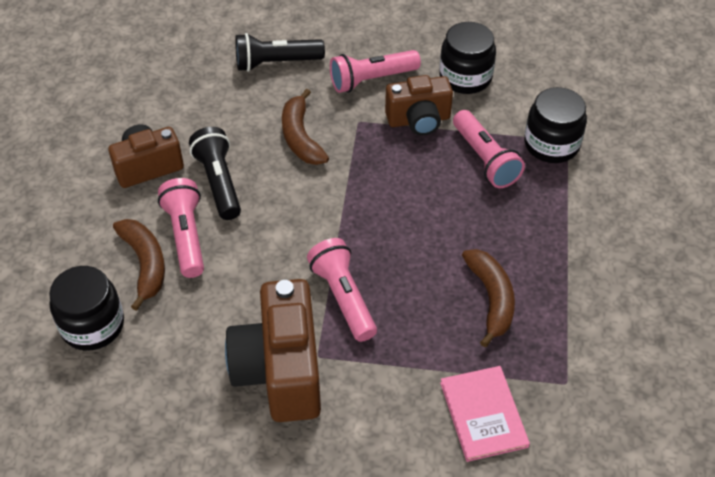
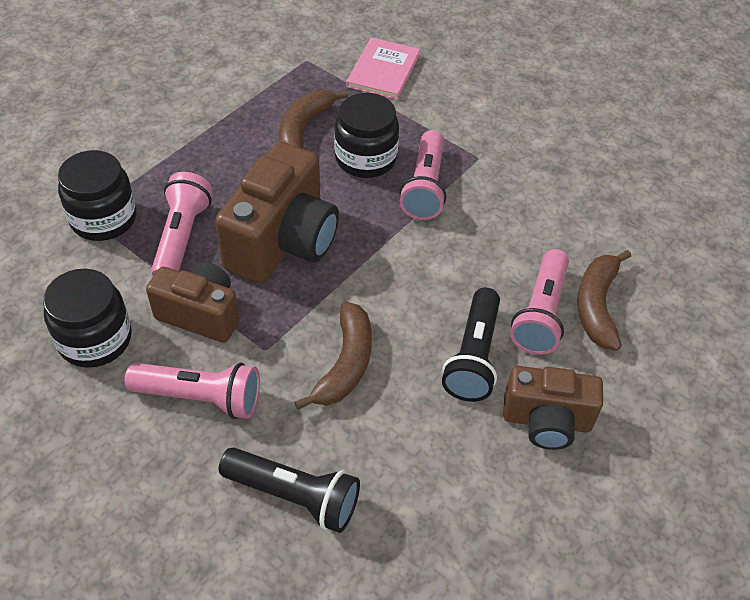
camera: 150 degrees left, 0 degrees up
black jar [49,266,124,351] -> black jar moved to [334,93,399,178]
brown camera [225,279,321,422] -> brown camera moved to [215,142,339,284]

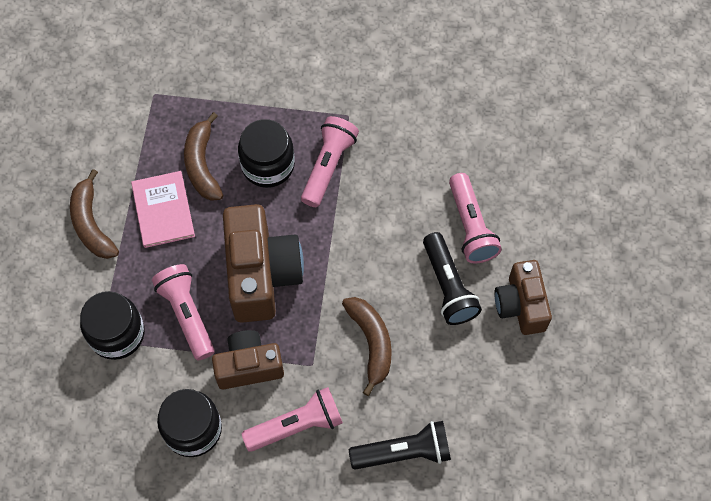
camera: 30 degrees left, 15 degrees up
pink book [346,37,420,100] -> pink book moved to [131,171,195,248]
pink flashlight [399,130,446,220] -> pink flashlight turned 135 degrees counterclockwise [301,116,359,207]
brown camera [503,366,603,450] -> brown camera turned 105 degrees clockwise [494,260,552,335]
brown banana [577,250,631,351] -> brown banana moved to [70,169,119,259]

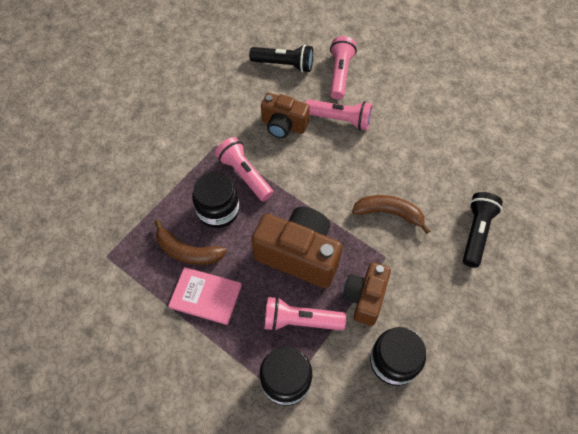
camera: 60 degrees left, 5 degrees down
brown banana [70,169,119,259] -> none
pink flashlight [241,387,343,452] -> pink flashlight moved to [330,36,357,100]
black flashlight [423,232,482,325] -> black flashlight moved to [249,45,313,73]
brown camera [494,260,552,335] -> brown camera moved to [261,93,310,138]

